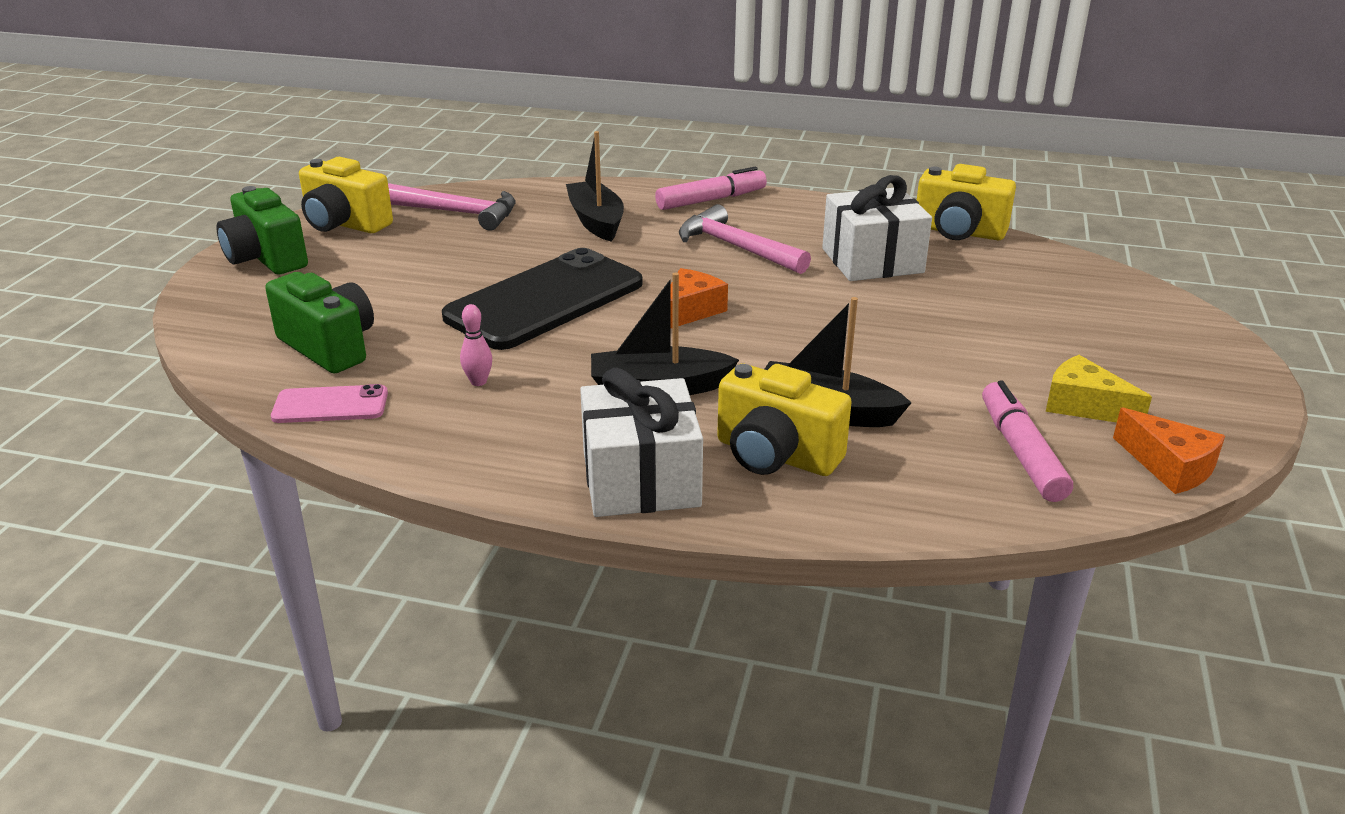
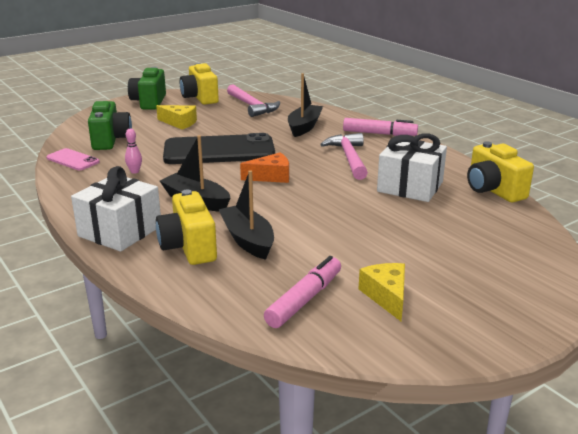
camera: 40 degrees right, 5 degrees down
orange cheese [1113,408,1225,494] -> none
none -> yellow cheese [156,105,197,129]

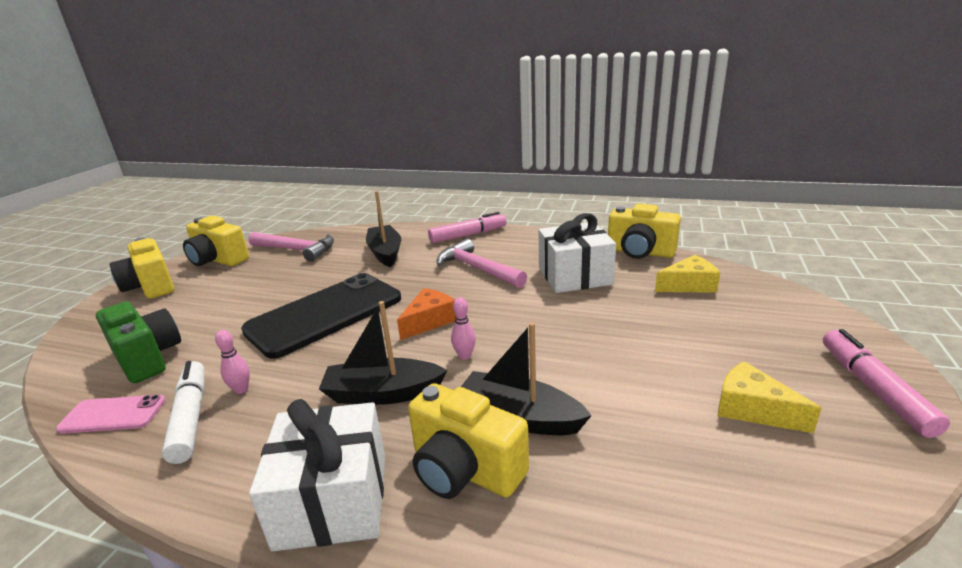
camera: 35 degrees left, 0 degrees up
green camera [128,67,166,109] -> yellow camera [110,237,174,299]
yellow cheese [156,105,197,129] -> yellow cheese moved to [655,255,720,293]
pink marker [264,256,341,328] -> pink marker moved to [823,329,950,438]
none -> white marker [162,361,205,464]
none -> pink bowling pin [451,297,476,360]

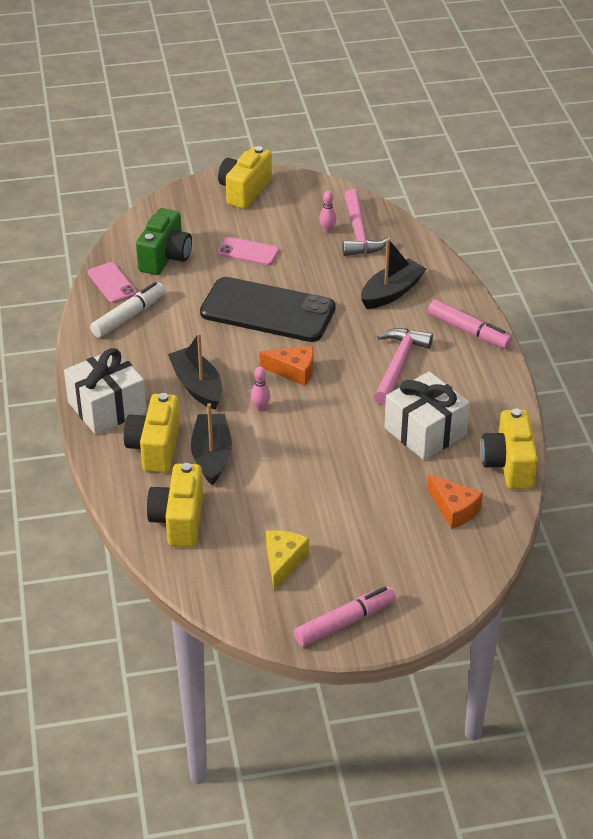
camera: 60 degrees right, 15 degrees up
yellow camera [183,215,249,266] -> yellow camera moved to [147,463,203,547]
pink bowling pin [215,330,250,394] -> pink bowling pin moved to [319,191,336,233]
yellow cheese [655,255,720,293] -> orange cheese [427,474,483,529]
none -> pink phone [218,237,279,266]

